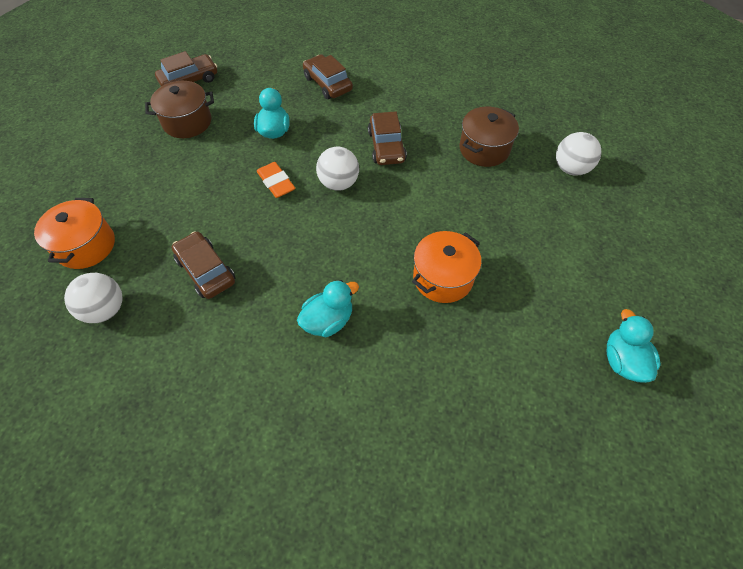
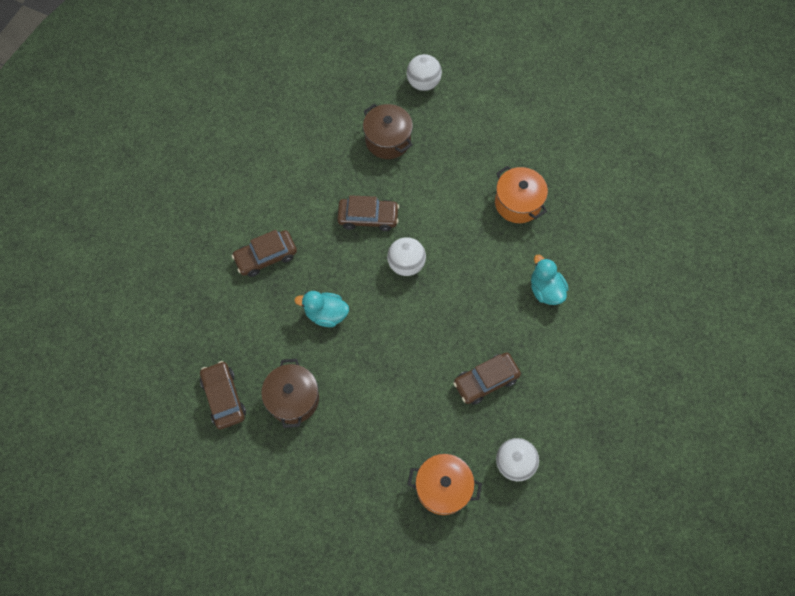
camera: 80 degrees left, 10 degrees up
orange eraser [257,162,295,198] -> none
turquoise duck [606,309,661,383] -> none

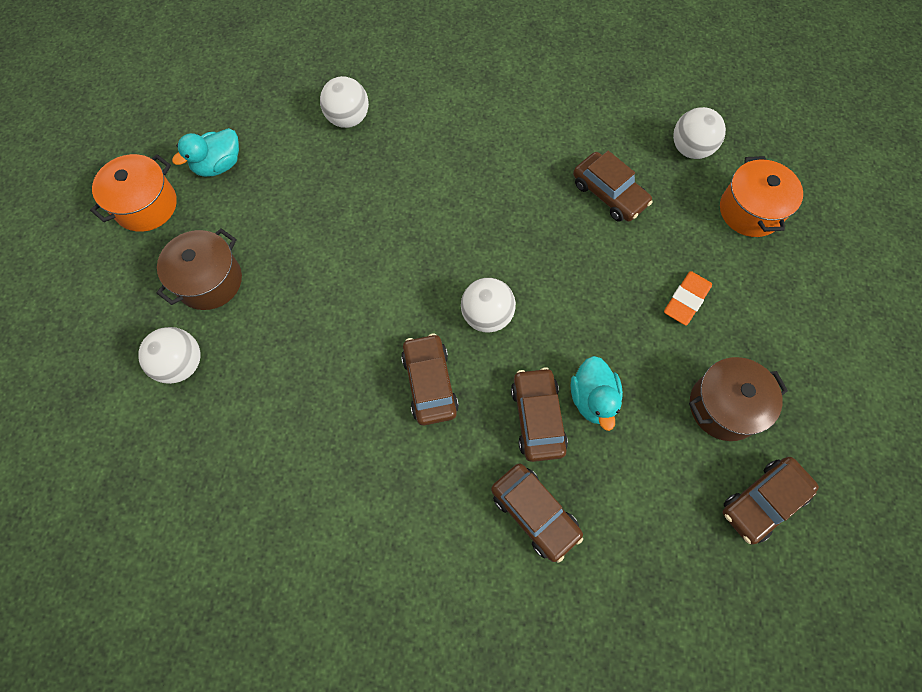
camera: 105 degrees left, 0 degrees up
brown pot [363,104,413,159] -> brown pot moved to [156,228,242,310]
orange pot [495,166,548,223] -> orange pot moved to [90,154,177,232]
turquoise duck [531,255,568,305] -> turquoise duck moved to [172,128,239,177]
none -> white ball [320,76,369,128]
none -> brown car [511,367,568,462]
none -> orange eraser [664,271,712,325]

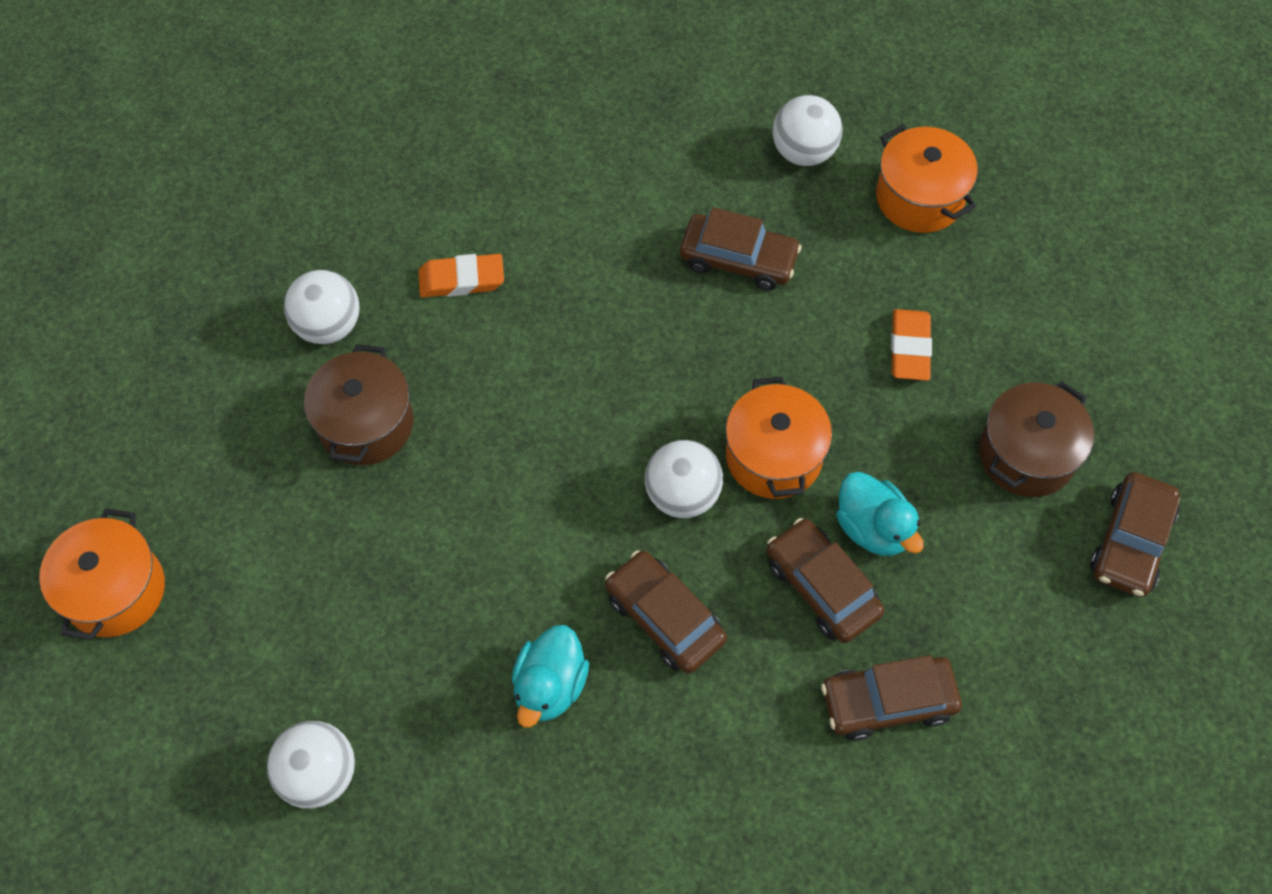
camera: 30 degrees left, 5 degrees down
brown pot [156,228,242,310] -> brown pot moved to [304,344,414,465]
turquoise duck [172,128,239,177] -> turquoise duck moved to [512,625,589,728]
brown car [491,463,583,562] -> brown car turned 150 degrees clockwise [821,655,962,741]
none -> orange eraser [418,254,504,297]
none -> orange pot [726,377,832,499]

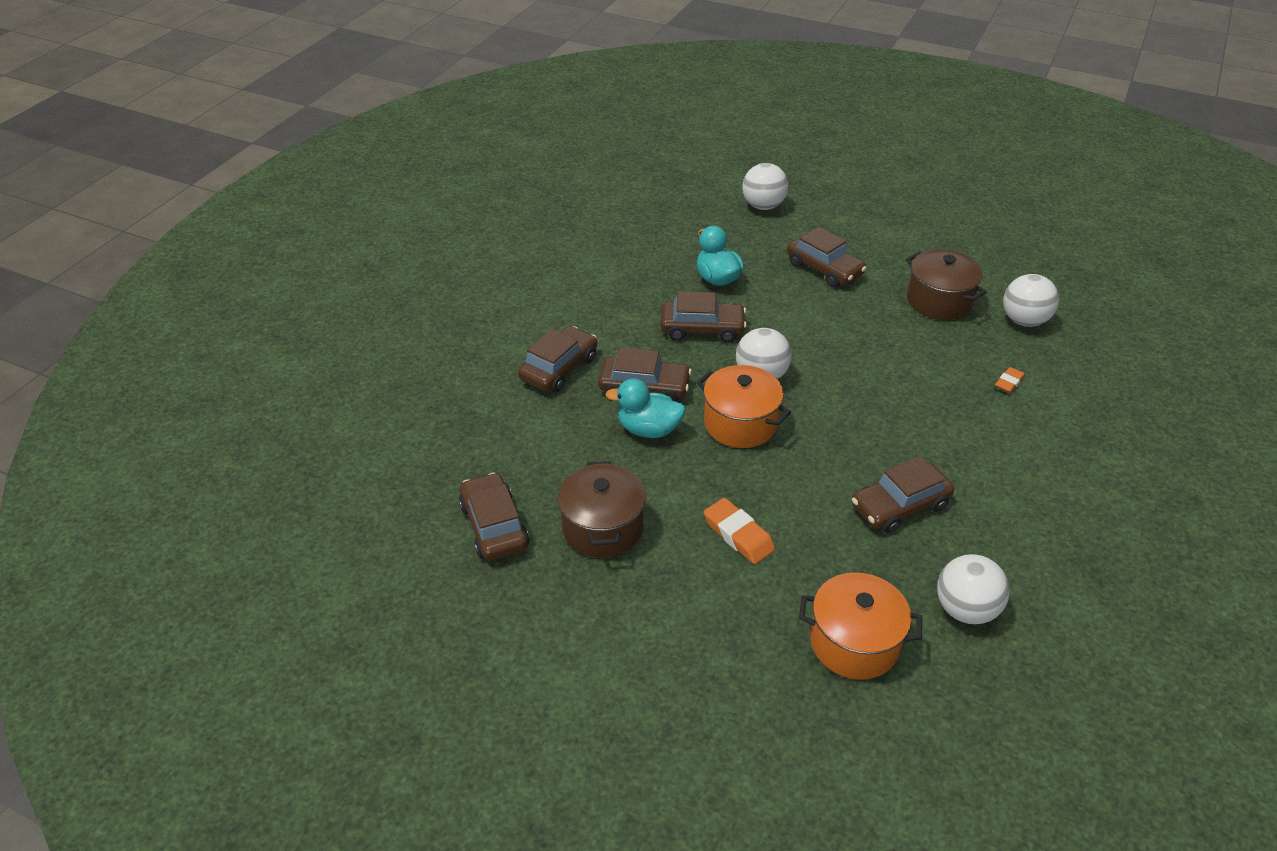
camera: 135 degrees right, 20 degrees down
orange pot [39,508,165,640] -> none
orange eraser [418,254,504,297] -> orange eraser [995,367,1025,393], size x0.61
none -> brown car [787,227,867,288]

